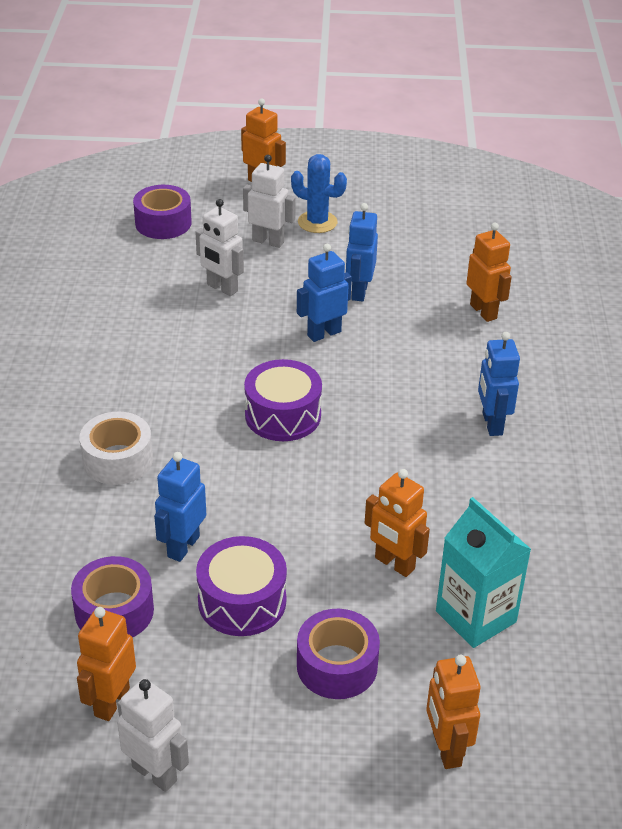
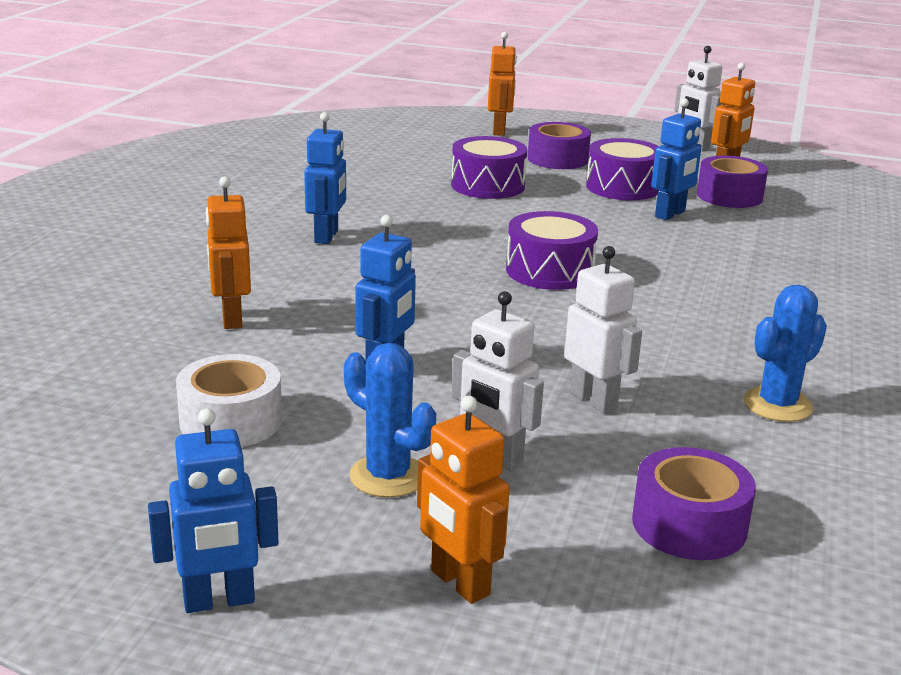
camera: 165 degrees left, 15 degrees down
white tape [79,412,153,485] -> white tape moved to [176,354,282,447]
blue robot [297,244,352,342] -> blue robot moved to [148,408,279,613]
orange robot [365,469,430,577] -> purple drum [451,136,527,199]
turquoise carton [436,497,531,648] -> none
none -> blue cactus [744,285,827,422]

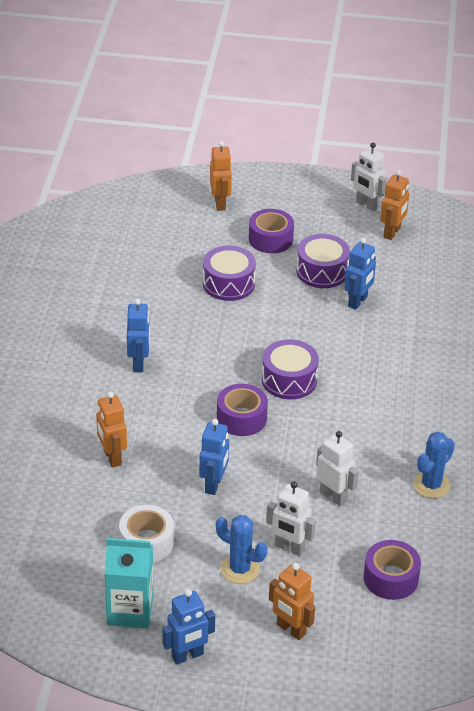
camera: 10 degrees left, 15 degrees up
purple tape [697,156,768,208] -> purple tape moved to [217,384,268,436]
none -> turquoise carton [105,538,153,628]

